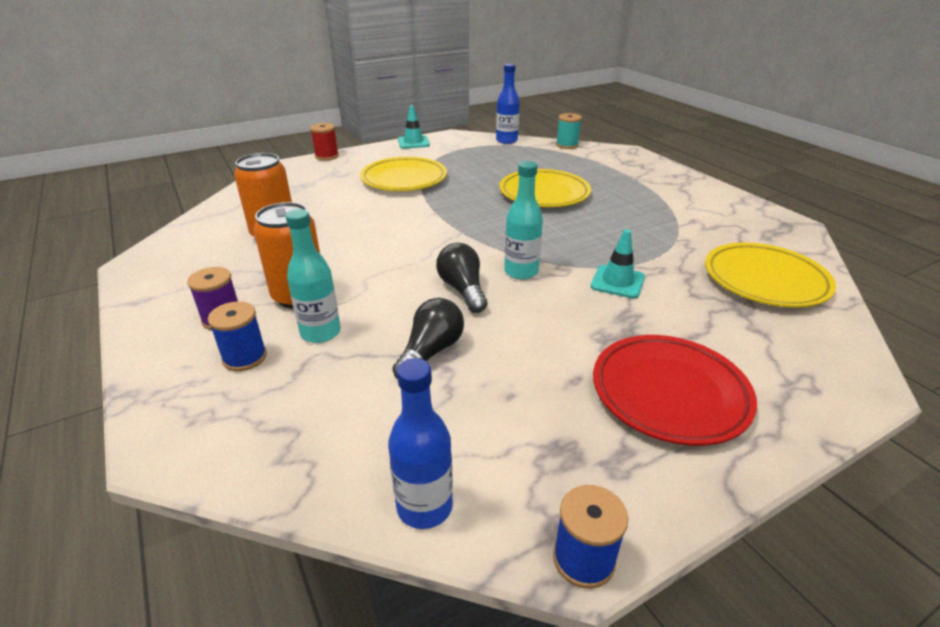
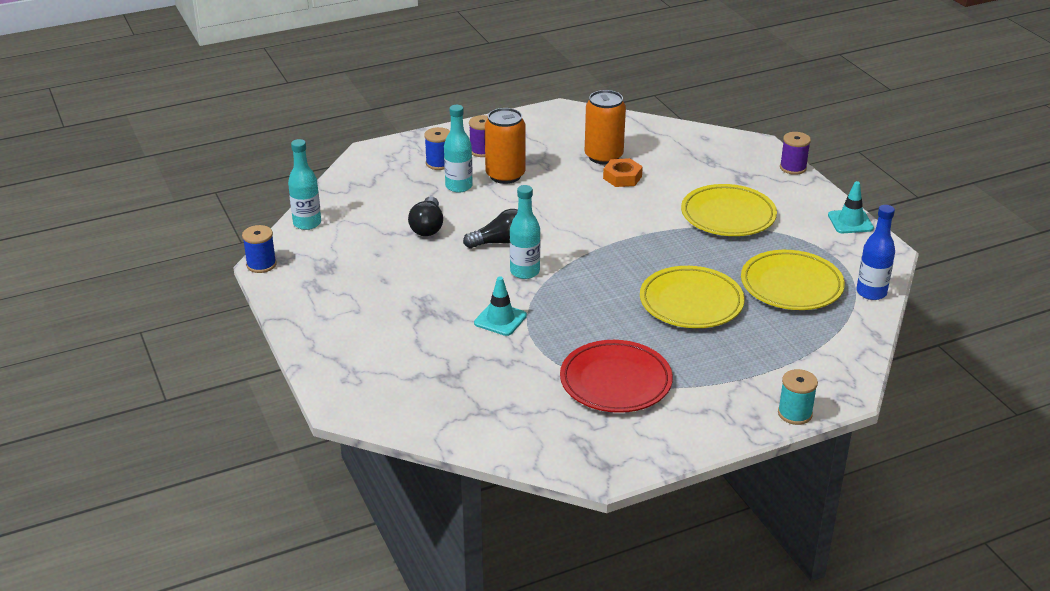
camera: 95 degrees right, 0 degrees up
red spool [310,123,339,161] -> purple spool [780,132,811,175]
blue bottle [388,358,453,529] -> turquoise bottle [288,139,321,230]
black light bulb [392,298,464,379] -> black light bulb turned 60 degrees clockwise [408,196,443,236]
turquoise spool [556,113,582,149] -> turquoise spool moved to [778,369,818,425]
red plate [593,335,757,446] -> red plate moved to [560,340,673,413]
yellow plate [705,243,836,308] -> yellow plate moved to [741,250,845,310]
none -> orange nut [603,158,643,187]

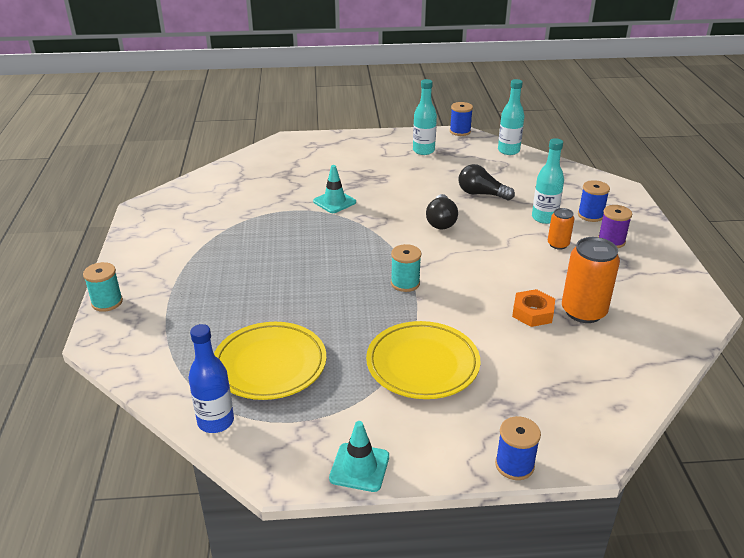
camera: 110 degrees right, 0 degrees up
orange can [485,108,525,184] -> orange can [548,208,574,249], size x0.55
turquoise bottle [510,185,540,279] -> turquoise bottle moved to [413,79,437,155]
red plate [560,340,673,413] -> none
yellow plate [640,266,744,328] -> none
purple spool [780,132,811,175] -> blue spool [495,416,541,480]
none -> turquoise spool [391,244,421,292]

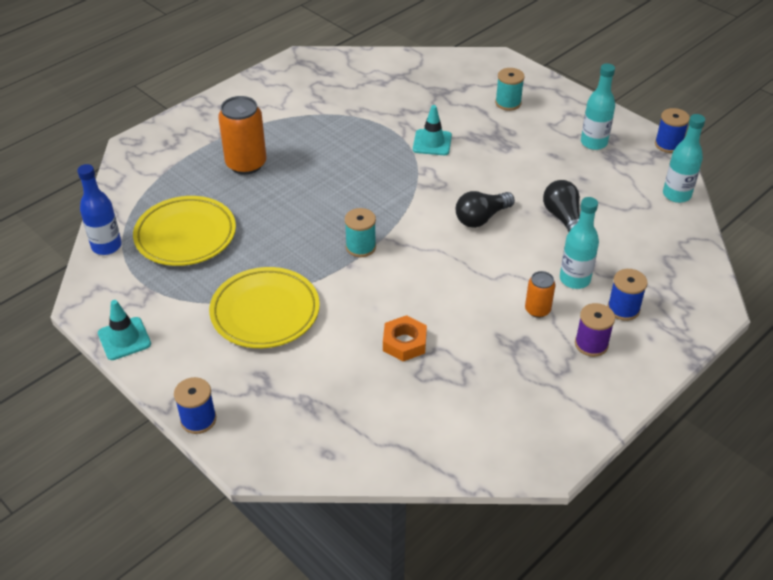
camera: 50 degrees right, 10 degrees up
turquoise spool [83,262,123,312] -> turquoise spool moved to [495,68,525,111]
orange can [562,237,620,323] -> orange can moved to [218,96,266,174]

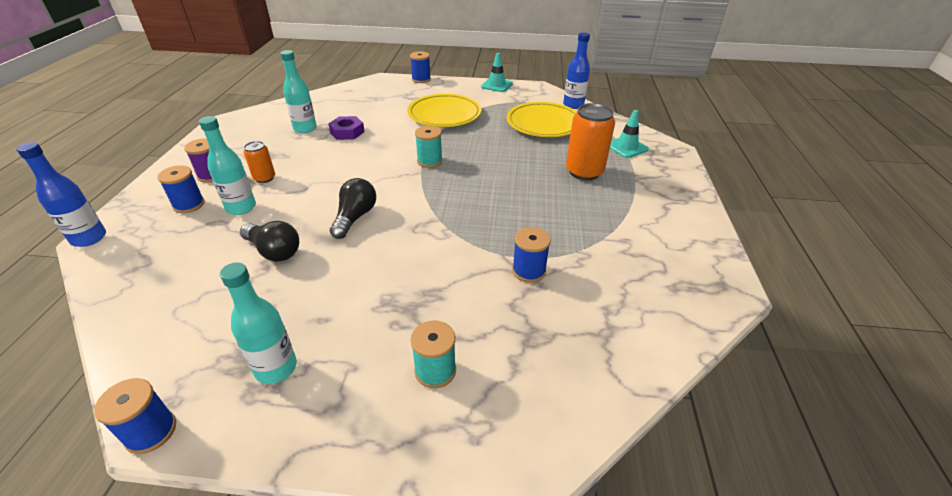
camera: 140 degrees right, 5 degrees down
orange nut [383,315,427,361] -> purple nut [328,116,365,140]
turquoise traffic cone [413,105,452,155] -> turquoise traffic cone moved to [610,110,649,158]
turquoise bottle [663,114,705,203] -> turquoise bottle moved to [280,50,317,133]
none -> blue bottle [16,142,106,247]
none -> blue spool [512,227,551,283]

